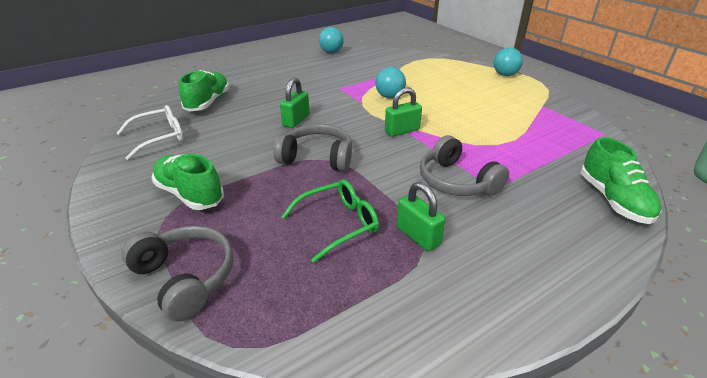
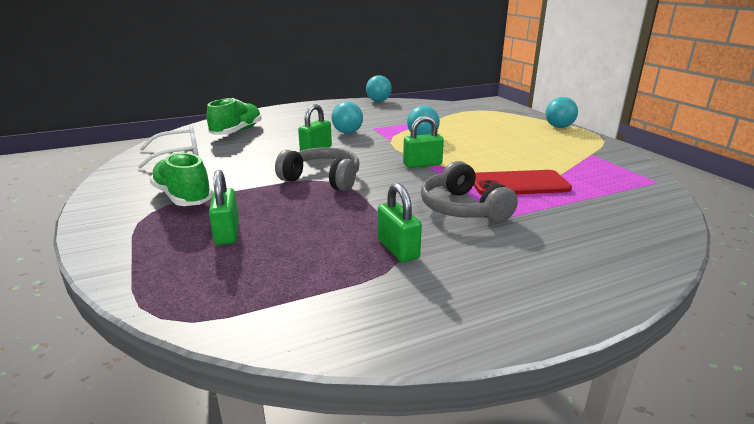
camera: 10 degrees right, 10 degrees down
grey headphones [121,226,234,322] -> none
green glasses [281,179,379,263] -> none
green shoe [581,137,661,224] -> none
none -> green padlock [209,170,239,245]
none -> turquoise ball [332,102,363,134]
none -> red phone [473,170,572,195]

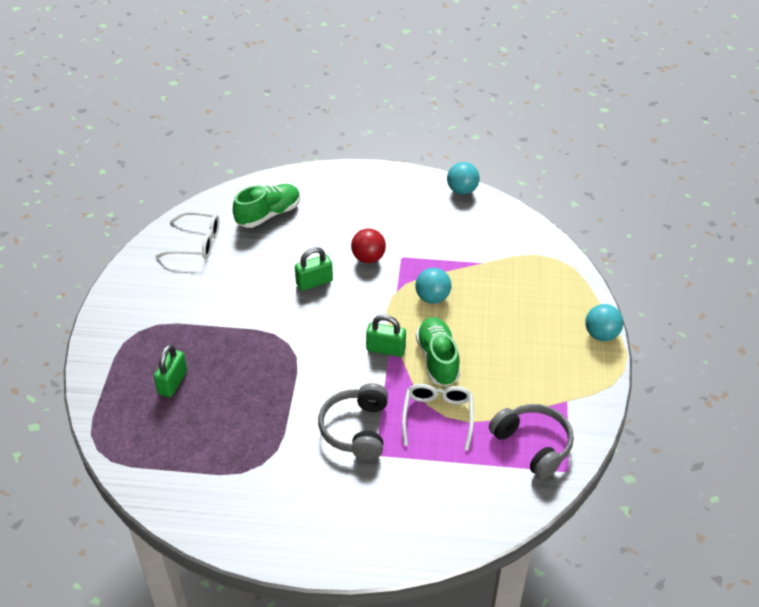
camera: 30 degrees right, 20 degrees up
green shoe [150,153,213,206] -> green shoe moved to [416,317,460,386]
grey headphones [275,147,359,191] -> grey headphones moved to [489,404,574,480]
turquoise ball [332,102,363,134] -> red ball [351,228,386,263]
green padlock [378,183,422,262] -> none
red phone [473,170,572,195] -> white glasses [402,384,474,450]

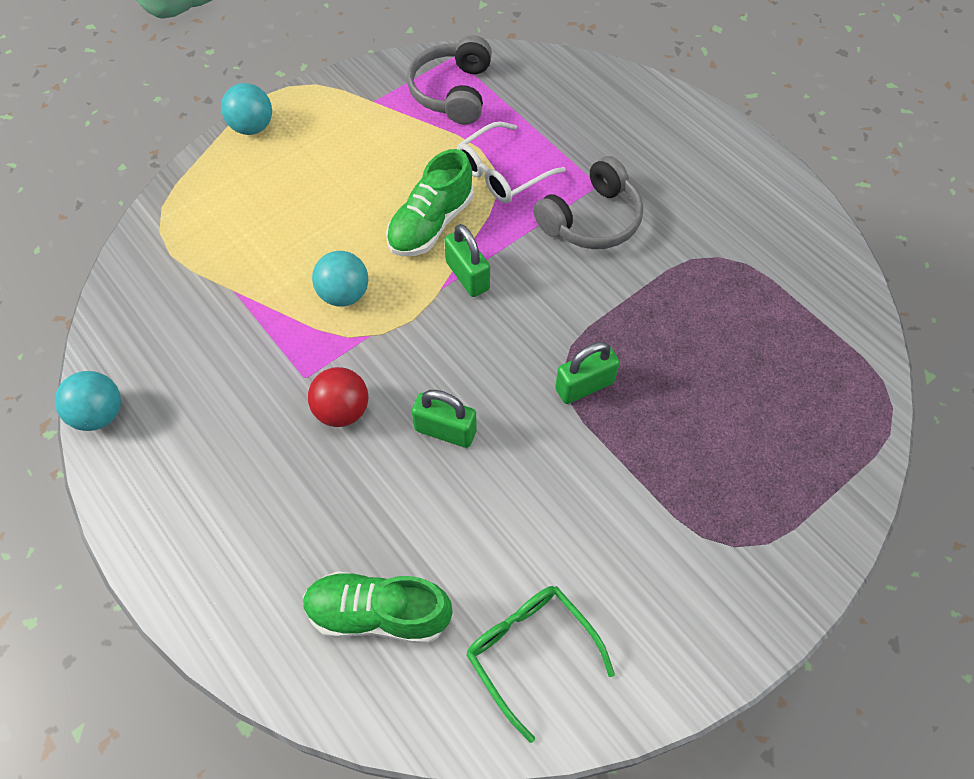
camera: 135 degrees left, 15 degrees up
green padlock [154,344,187,397] -> green padlock moved to [555,342,620,404]
white glasses [156,211,219,259] -> green glasses [467,586,615,743]

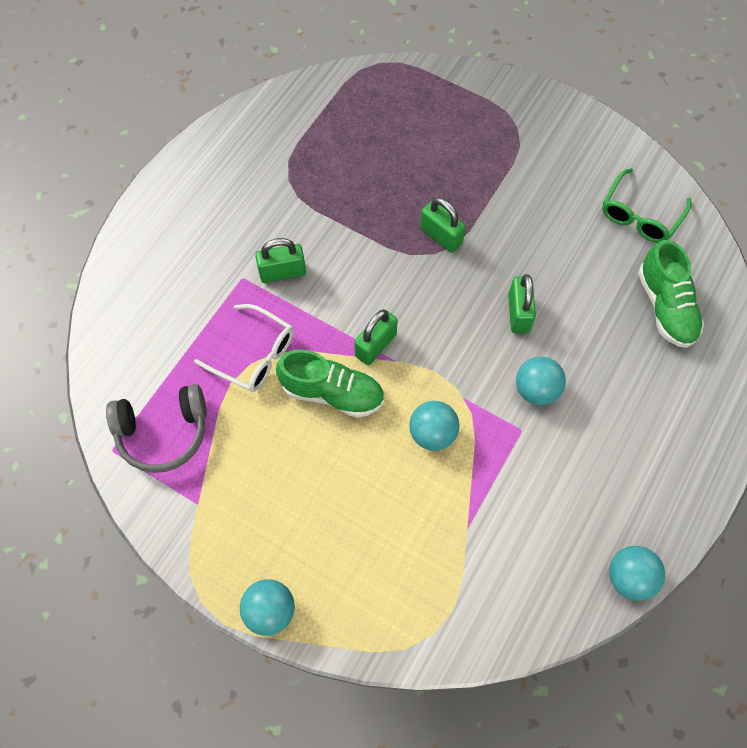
camera: 110 degrees left, 5 degrees up
red ball [308,367,368,427] -> turquoise ball [516,357,566,405]
grey headphones [533,156,643,249] -> green padlock [255,238,306,283]

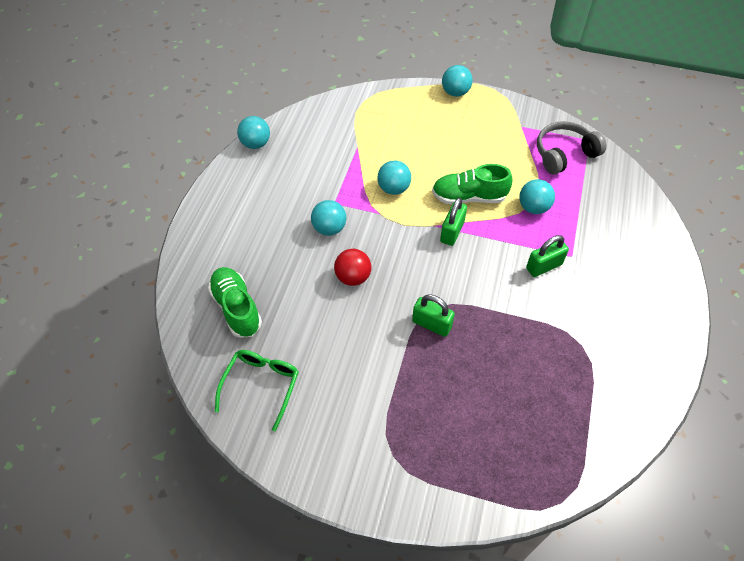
camera: 165 degrees right, 10 degrees down
white glasses [194,304,294,392] -> turquoise ball [519,179,555,214]
green padlock [508,274,536,333] -> red ball [334,249,371,286]

